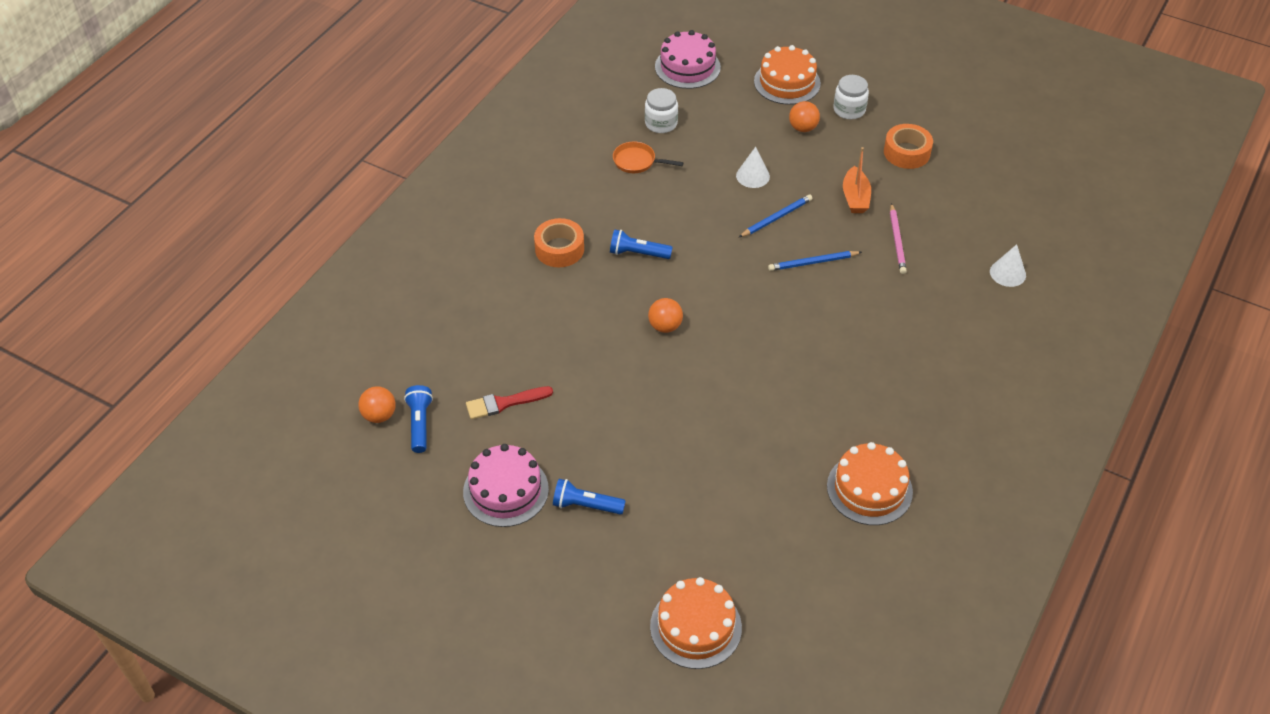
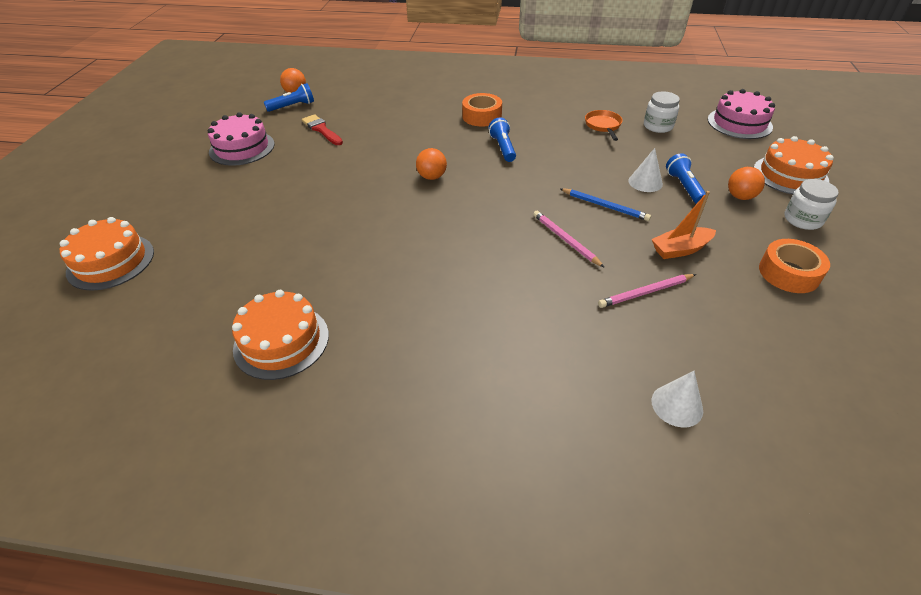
camera: 70 degrees right, 5 degrees down
blue flashlight [553,479,626,515] -> blue flashlight moved to [666,153,706,204]
blue pencil [768,251,862,271] -> pink pencil [533,211,605,268]

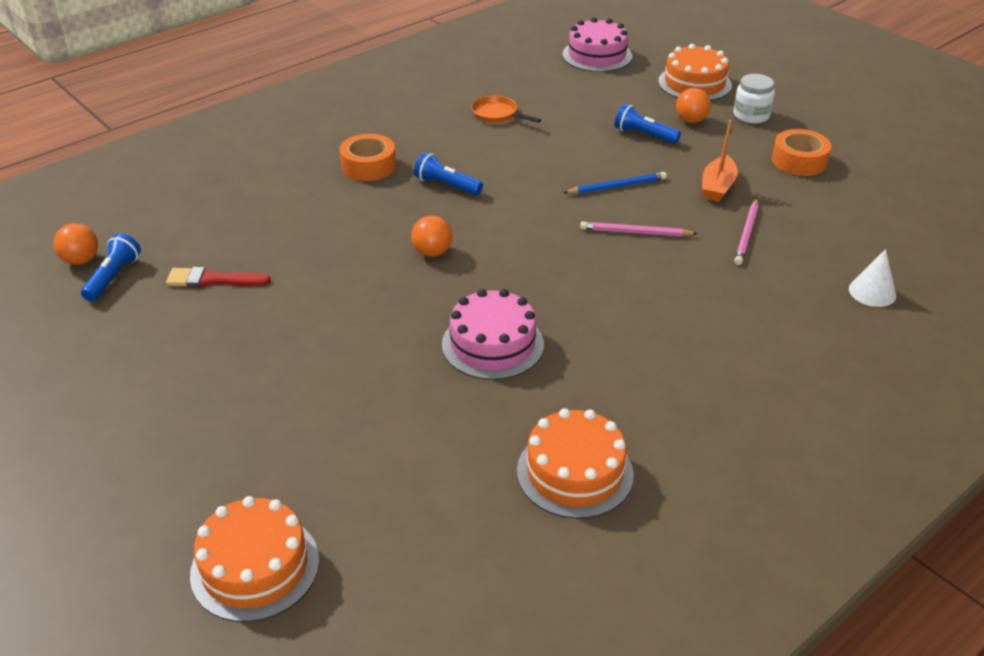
camera: 50 degrees left, 5 degrees down
pink cake [208,112,274,166] -> pink cake moved to [442,289,544,380]
white cone [628,148,663,192] -> none
white jar [644,92,680,133] -> none

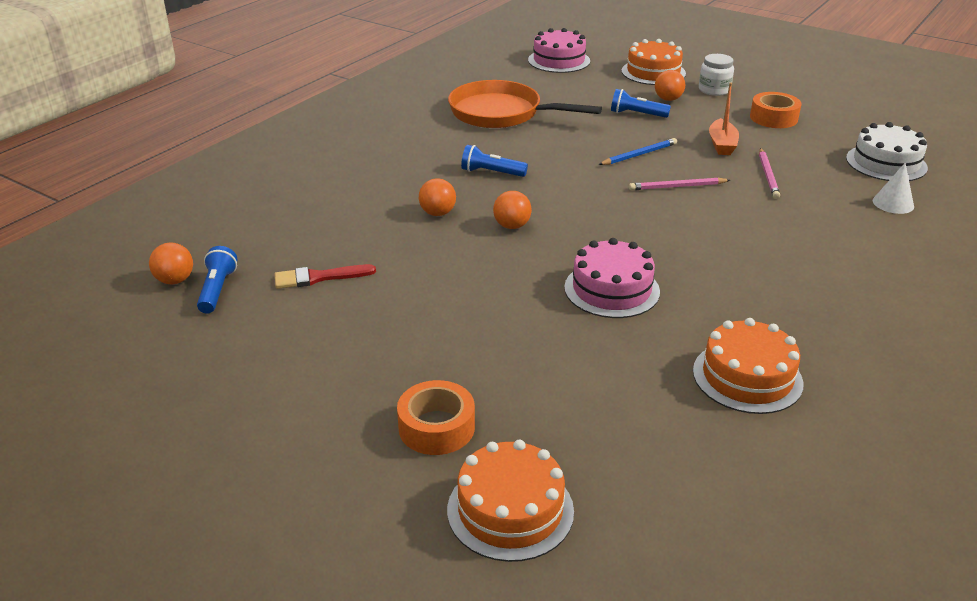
camera: 15 degrees left, 5 degrees down
orange tape [340,134,396,181] -> orange tape moved to [397,380,475,455]
orange pan [471,96,541,123] -> orange pan [448,80,602,128], size x2.17
none -> orange ball [419,178,456,216]
none -> white cake [846,122,928,181]

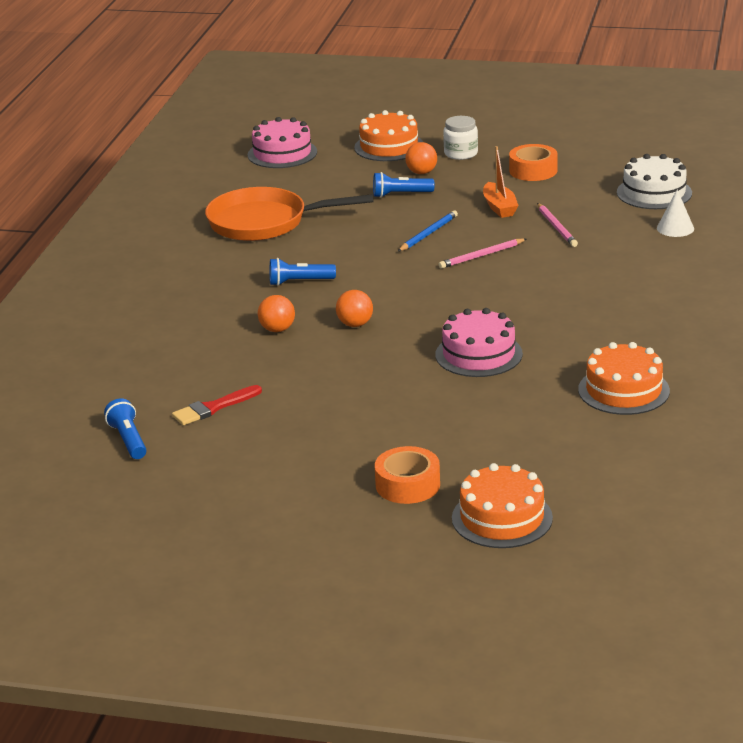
camera: 20 degrees left, 5 degrees down
orange ball [149,242,193,284] -> none

